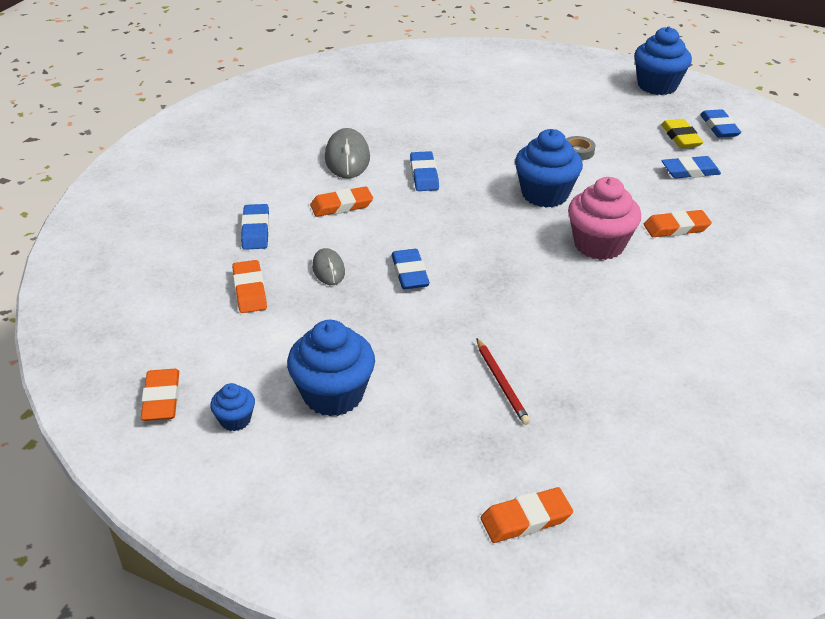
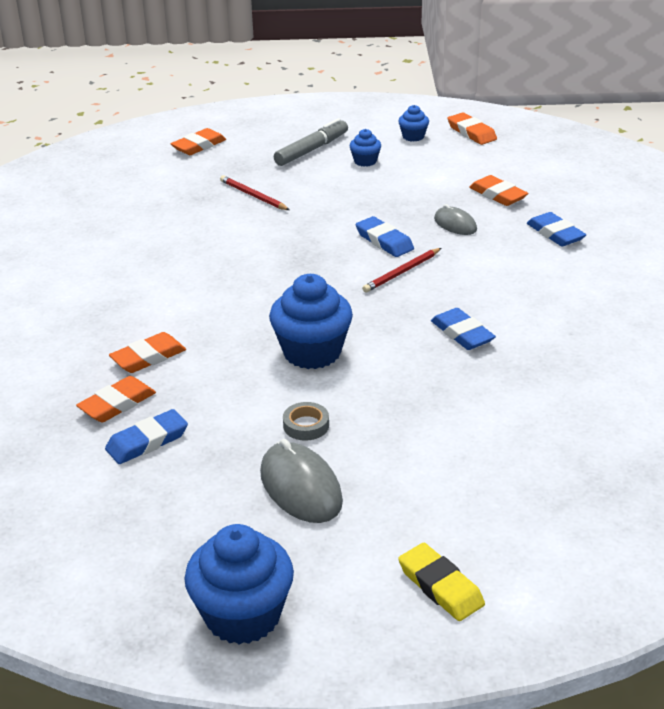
camera: 155 degrees right, 5 degrees down
blue cupcake [287,320,375,416] -> blue cupcake [350,129,381,167], size x0.50
orange eraser [310,186,373,217] -> orange eraser moved to [76,376,156,422]
grey mouse [325,128,370,178] -> grey mouse moved to [260,439,343,523]
pink cupcake [568,177,641,260] -> none
yellow eraser [661,119,703,148] -> yellow eraser moved to [398,543,485,621]
blue eraser [700,109,741,138] -> none
none -> grey marker [274,118,348,166]
none -> red pencil [362,248,441,293]

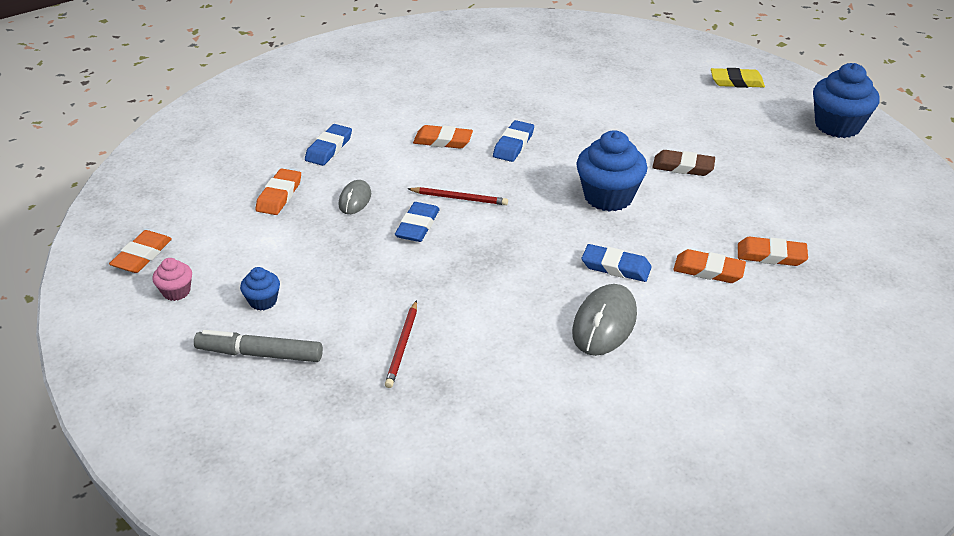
camera: 125 degrees left, 5 degrees up
blue eraser [105,409,188,464] -> blue eraser moved to [582,244,652,282]
orange eraser [171,128,226,155] -> orange eraser moved to [413,125,473,149]
grey mouse [260,439,343,523] -> grey mouse moved to [572,284,637,356]
grey tape [283,402,329,441] -> brown eraser [652,150,715,176]
blue cupcake [398,105,429,142] -> pink cupcake [152,258,192,301]
yellow eraser [398,543,485,621] -> yellow eraser turned 75 degrees clockwise [711,68,765,88]

